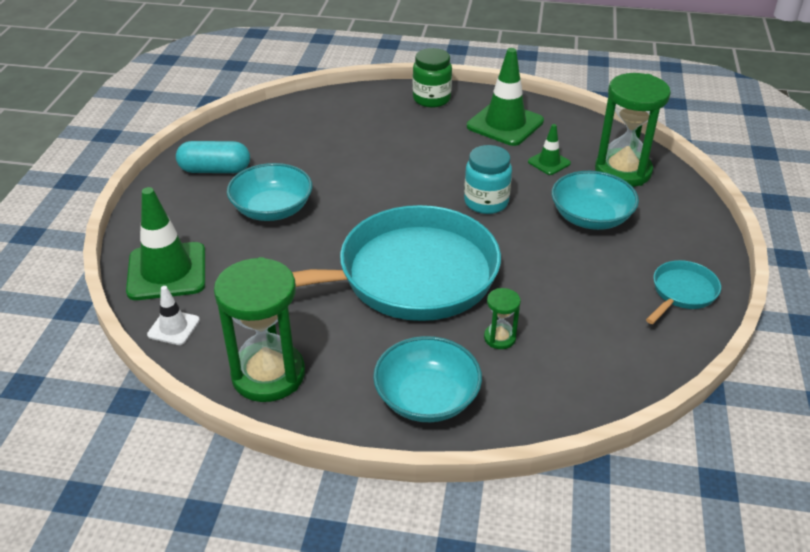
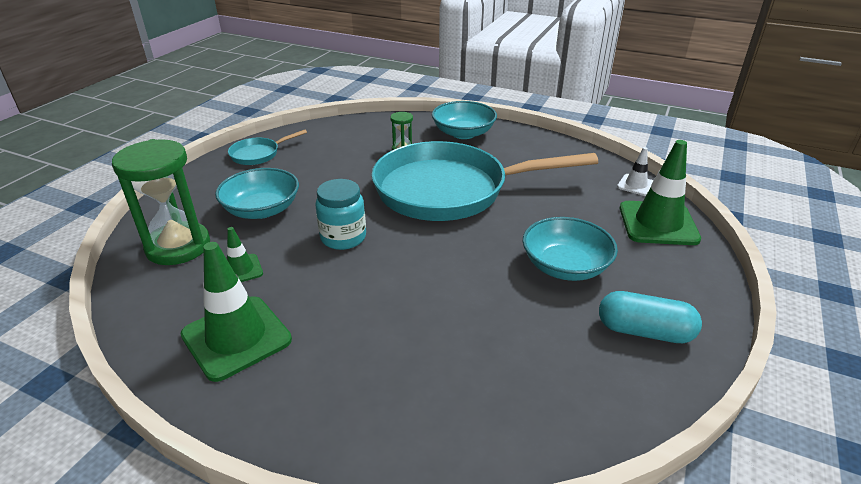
camera: 165 degrees left, 5 degrees down
green hourglass [214,257,305,402] -> none
green jar [413,48,452,108] -> none

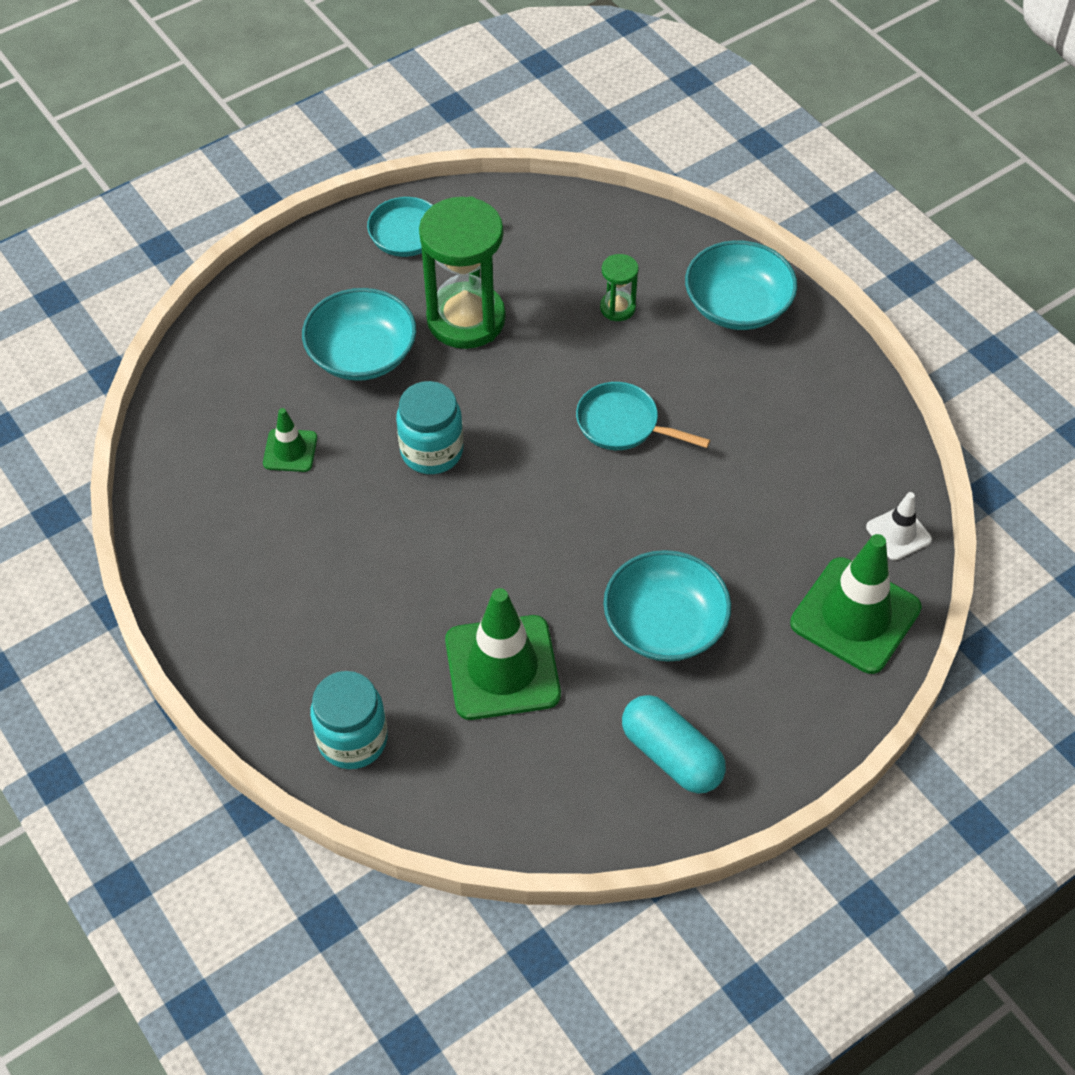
camera: 30 degrees right, 20 degrees up
green hourglass [112,139,210,265] -> green hourglass moved to [419,197,506,349]
green traffic cone [180,242,292,382] -> green traffic cone moved to [445,588,561,720]
turquoise pan [372,141,598,221] -> turquoise pan [576,382,710,450], size x0.41
none -> turquoise jar [310,671,388,769]

